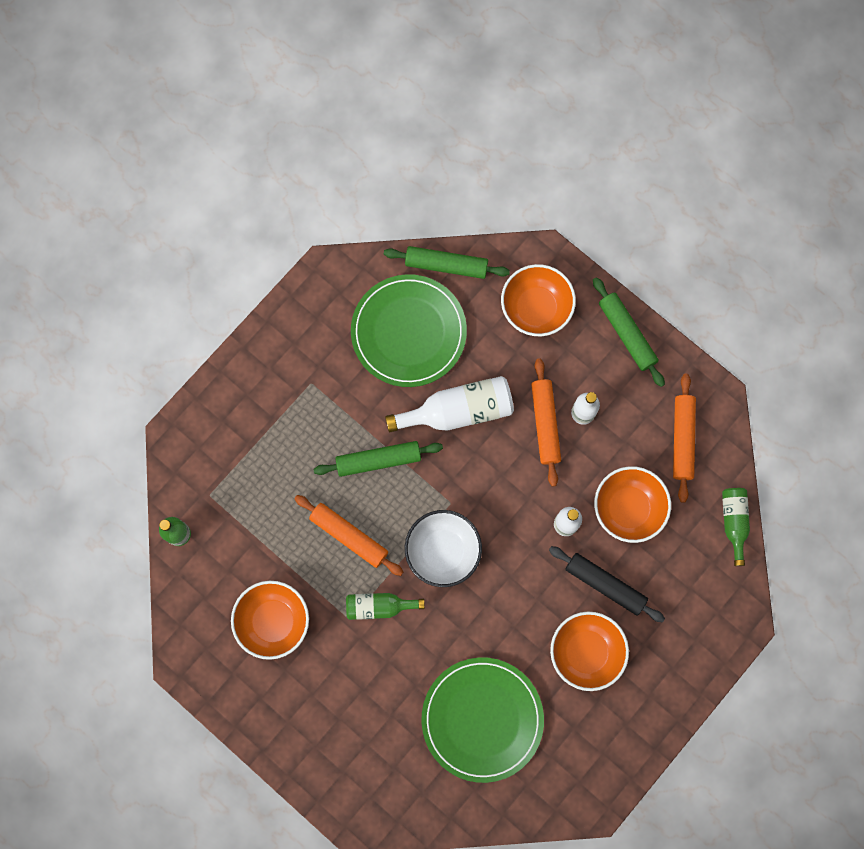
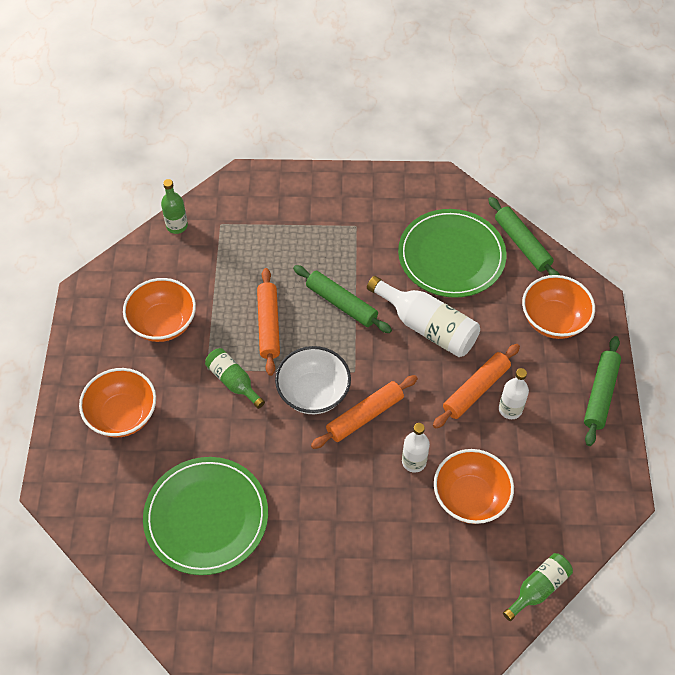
camera: 50 degrees right, 20 degrees down
black rolling pin [549,546,665,622] -> none
orange bowl [550,612,629,691] -> orange bowl moved to [79,368,156,438]
orange rolling pin [673,374,696,503] -> orange rolling pin moved to [311,375,418,449]

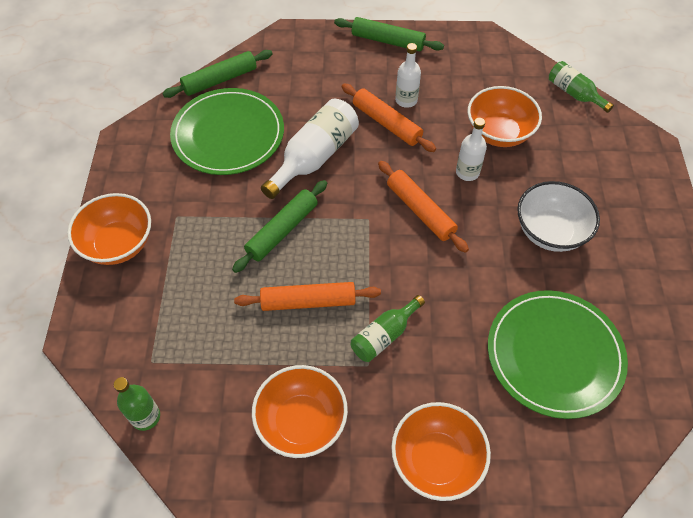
camera: 90 degrees left, 0 degrees up
white bowl [275,346,351,414] -> white bowl moved to [517,181,600,252]
orange bowl [522,275,595,339] -> orange bowl moved to [67,193,151,265]

